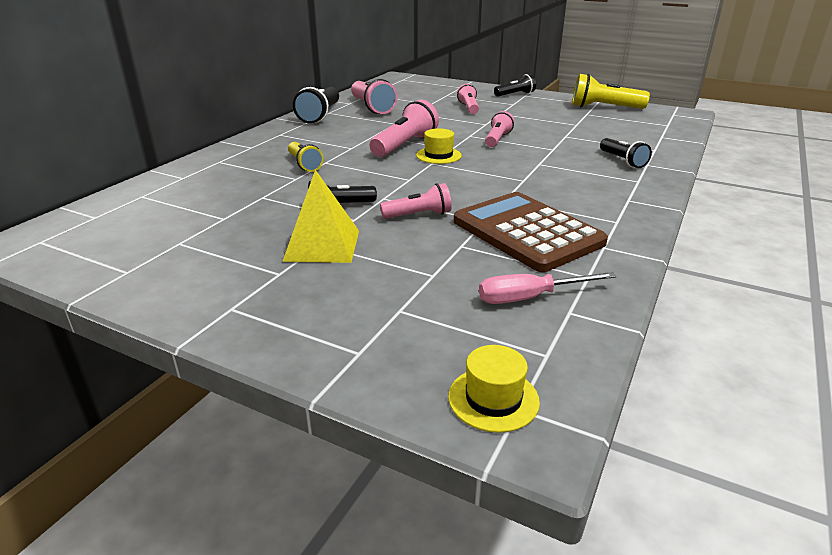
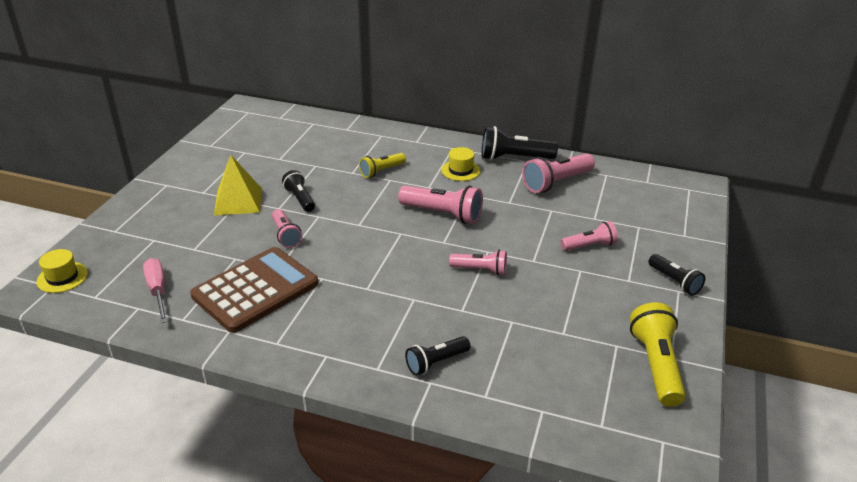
camera: 80 degrees right, 5 degrees up
yellow hat [416,128,462,164] -> yellow hat moved to [441,147,480,181]

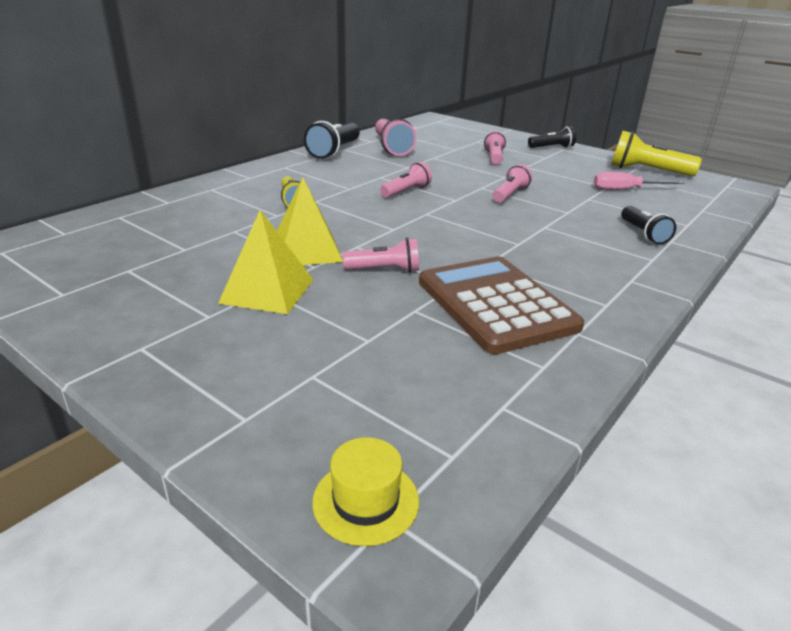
camera: 70 degrees left, 5 degrees down
pink screwdriver [143,258,168,323] -> pink screwdriver moved to [594,172,685,190]
black flashlight [282,170,315,212] -> yellow pyramid [277,177,343,265]
pink flashlight [398,185,483,224] -> pink flashlight [380,162,432,198], size x0.63
yellow hat [441,147,480,181] -> none

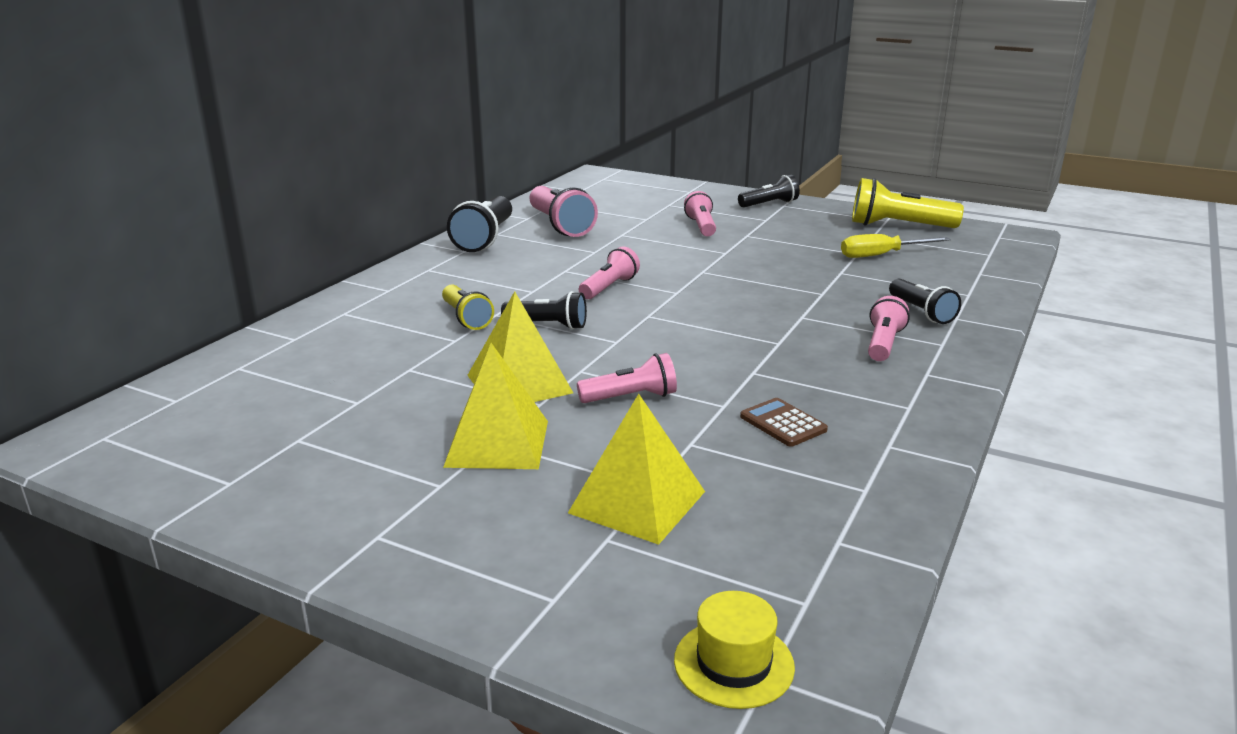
camera: 10 degrees left, 5 degrees down
brown calculator [419,256,584,354] -> brown calculator [740,398,828,447], size x0.41
pink flashlight [493,164,532,203] -> pink flashlight moved to [868,296,910,361]
pink screwdriver [594,172,685,190] -> yellow screwdriver [841,234,951,258]
none -> black flashlight [501,291,587,330]
none -> yellow pyramid [568,394,705,545]

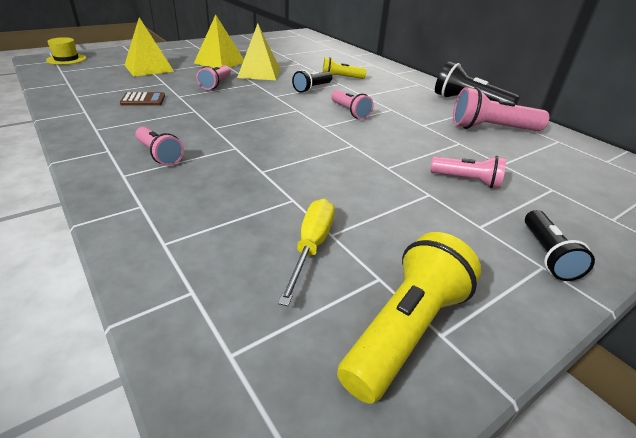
camera: 115 degrees right, 10 degrees up
black flashlight [889,279,961,324] -> none

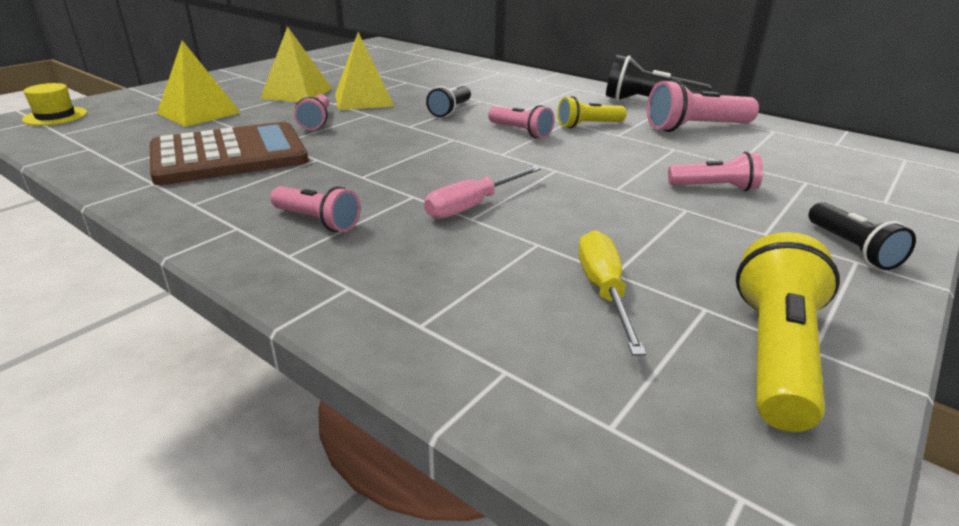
camera: 15 degrees left, 5 degrees down
brown calculator [120,92,165,106] -> brown calculator [150,122,308,185], size x2.44
yellow flashlight [322,57,366,79] -> yellow flashlight moved to [558,96,626,128]
none -> pink screwdriver [424,166,541,219]

